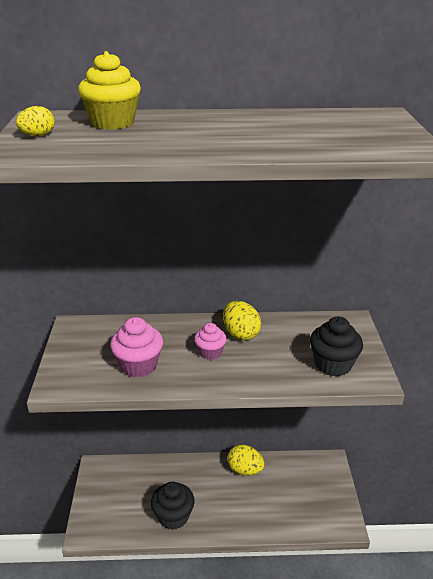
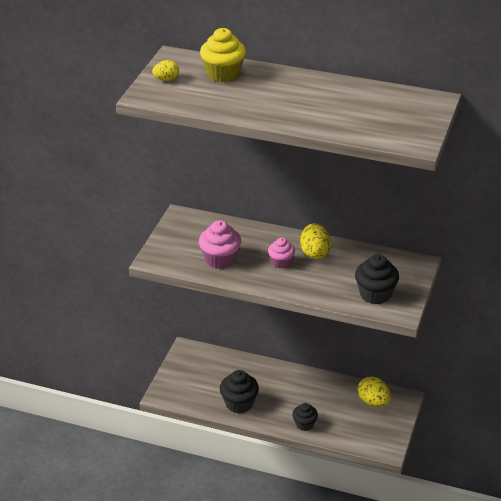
camera: 20 degrees right, 5 degrees up
yellow egg [227,445,265,476] -> yellow egg moved to [358,377,391,407]
none -> black cupcake [292,403,318,431]

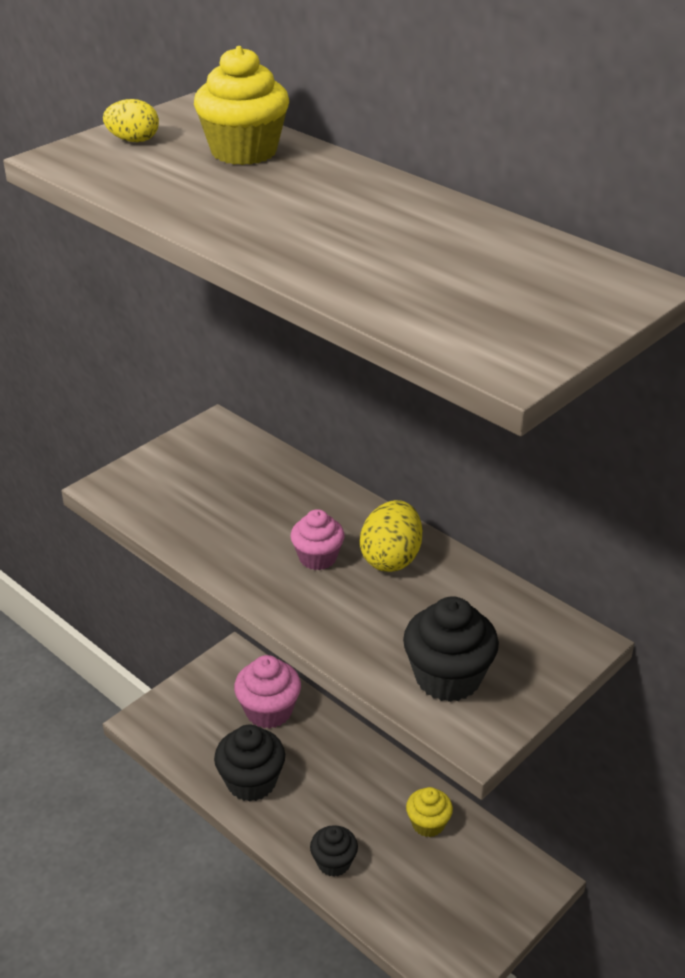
camera: 25 degrees right, 0 degrees up
pink cupcake [199,220,241,269] -> pink cupcake moved to [234,655,301,729]
yellow egg [358,377,391,407] -> none
none -> yellow cupcake [406,787,453,837]

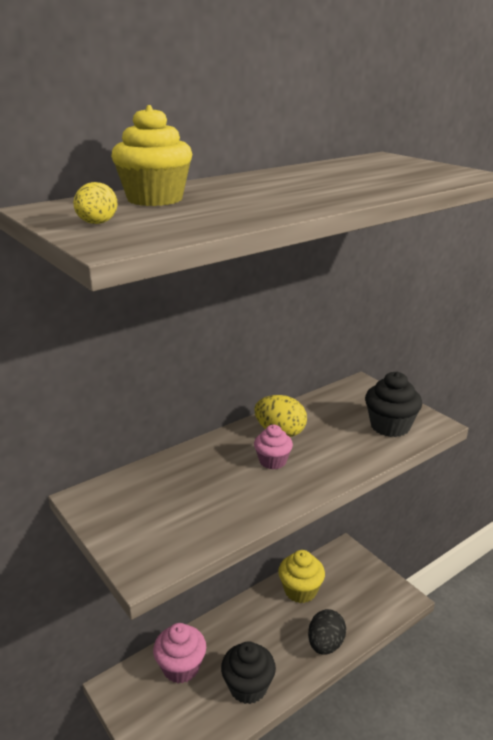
camera: 80 degrees left, 10 degrees down
black cupcake [310,825,358,877] -> black egg [308,609,346,655]
yellow cupcake [406,787,453,837] -> yellow cupcake [278,550,325,603], size x1.56

